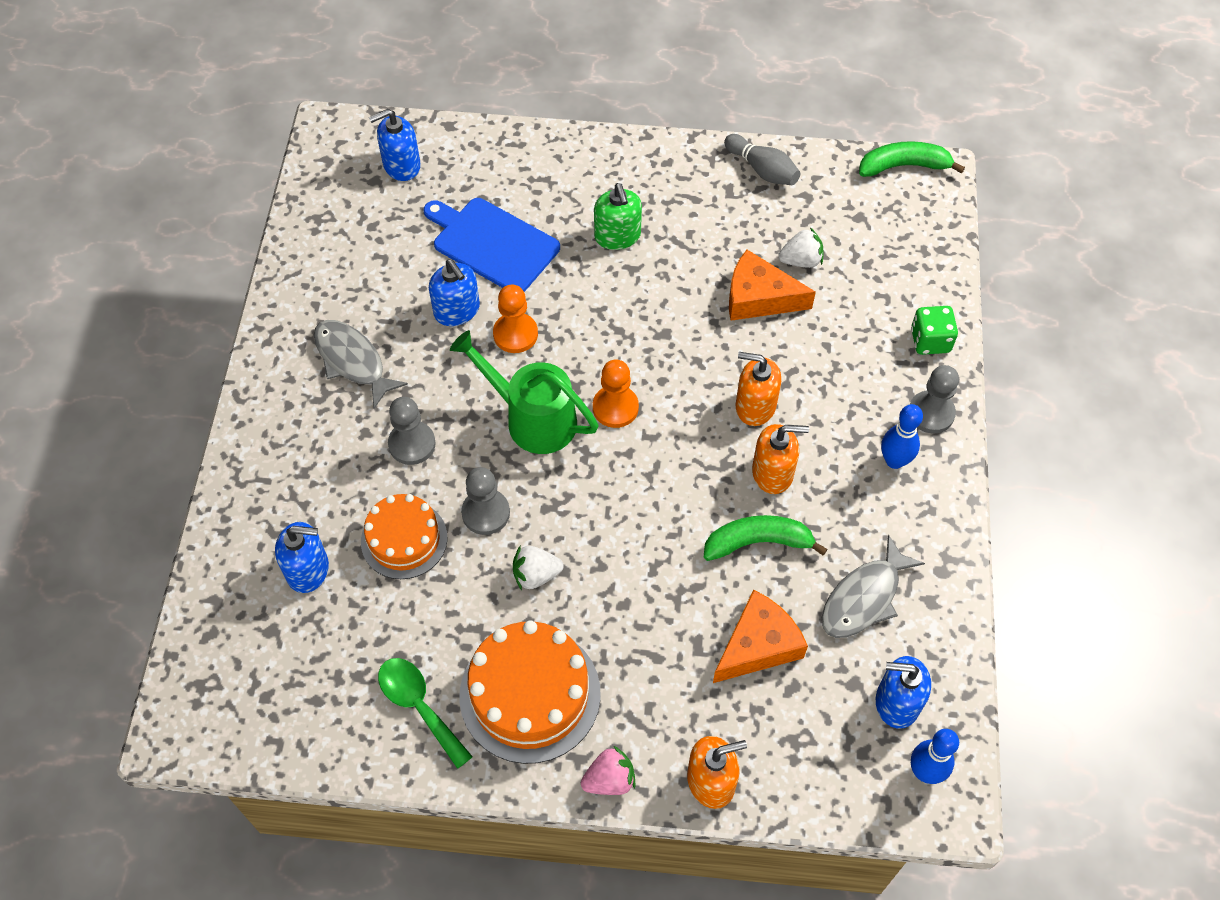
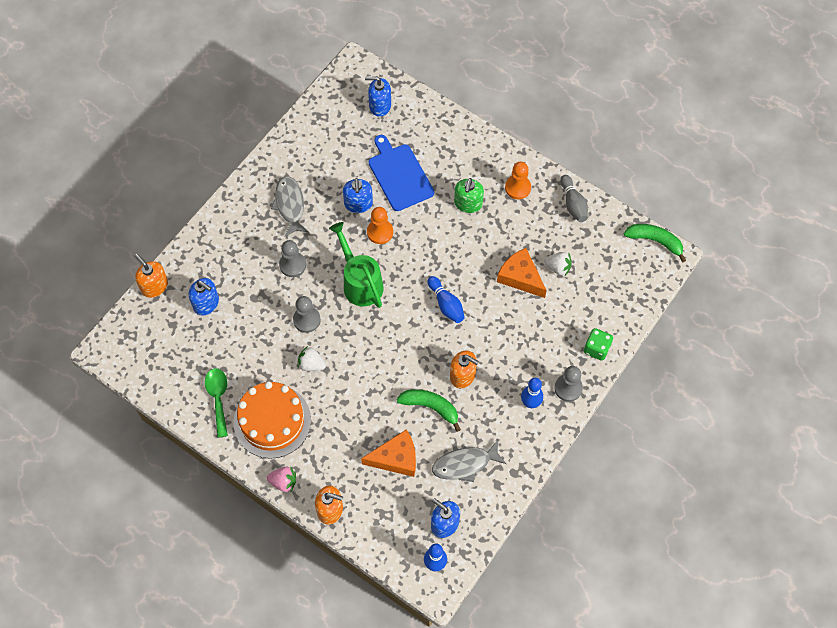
camera: 30 degrees right, 5 degrees up
orange cake [361,494,447,579] -> none
orange pawn [593,360,639,428] -> orange pawn moved to [505,162,531,199]
orange soap dispenser [736,352,781,426] -> orange soap dispenser moved to [134,254,168,298]
none -> blue bowling pin [427,276,465,323]

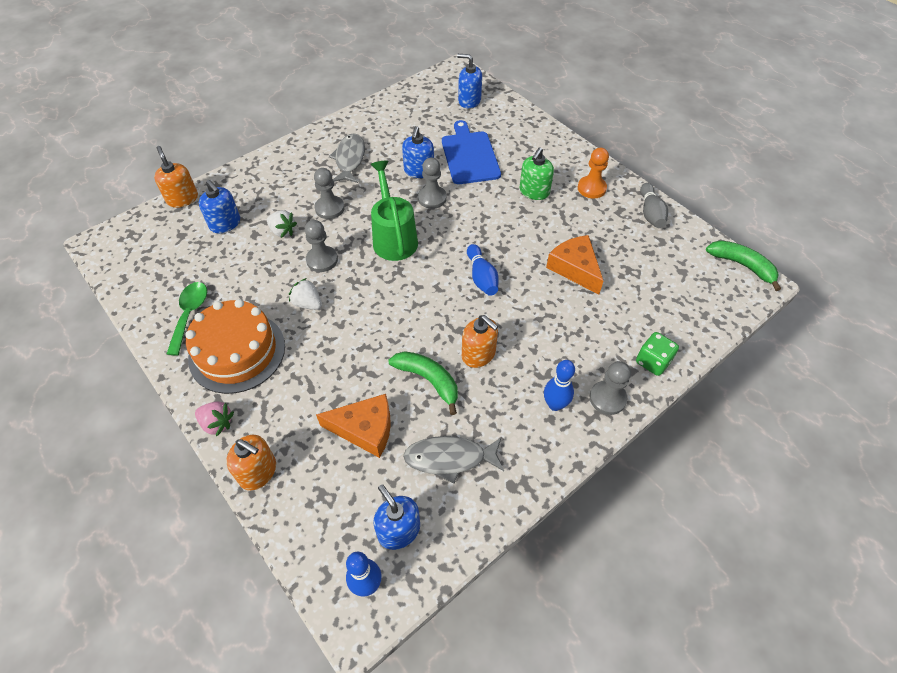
camera: 15 degrees right, 10 degrees down
orange pawn [367,207,393,244] -> grey pawn [418,158,447,209]
white strawberry [544,252,572,276] -> white strawberry moved to [267,210,297,238]

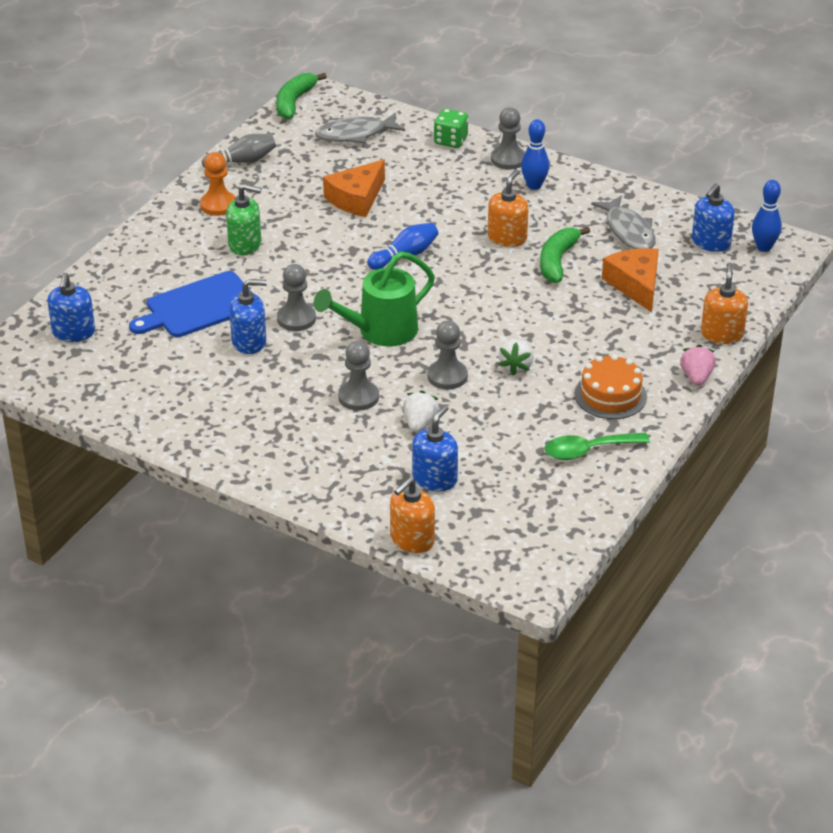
camera: 110 degrees left, 15 degrees down
orange cake [185,299,285,394] -> orange cake [575,354,647,419], size x0.65
grey fish [329,133,365,183] -> grey fish moved to [315,113,405,143]

